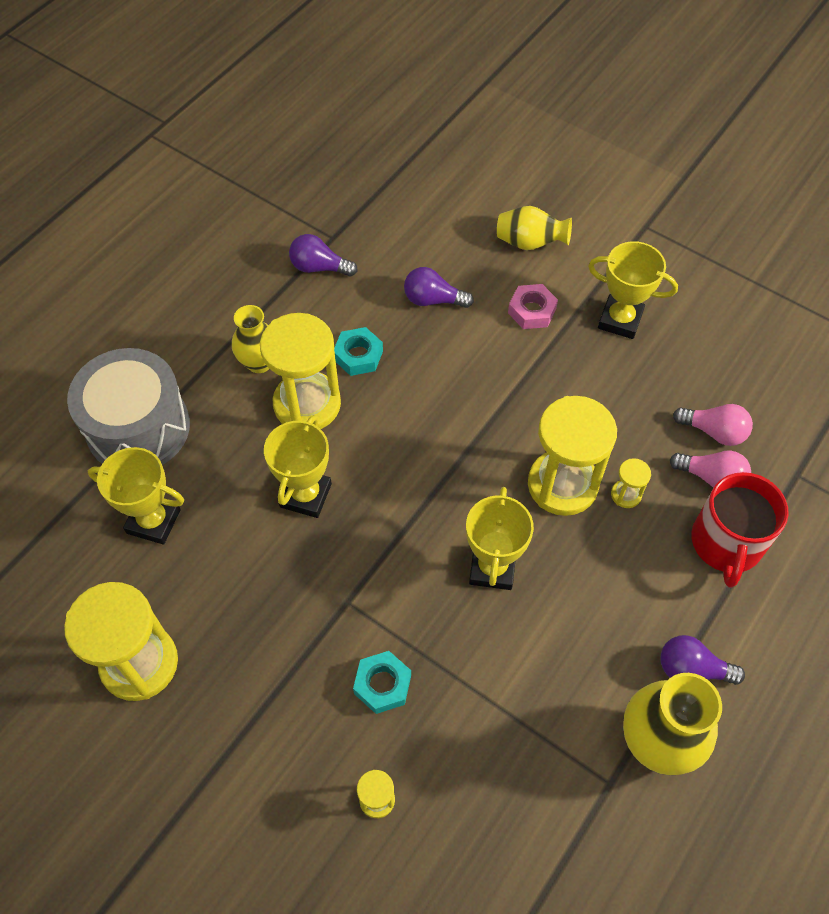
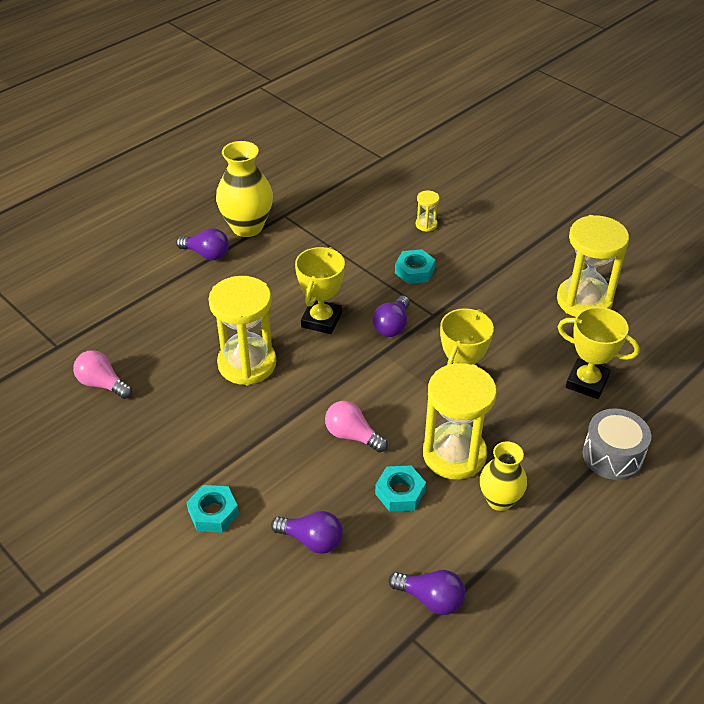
camera: 170 degrees left, 15 degrees down
grey drum [67,348,190,465] -> grey drum [583,408,651,480], size x0.63
yellow vase [497,206,572,250] -> none
pink nut [508,284,558,329] -> turquoise nut [186,485,239,533]
yellow trophy [588,241,678,339] -> none
yellow hourglass [611,458,651,508] -> none
pink light bulb [670,451,751,488] -> pink light bulb moved to [325,401,388,452]
red mug [691,472,789,588] -> none
none -> purple light bulb [373,295,410,337]

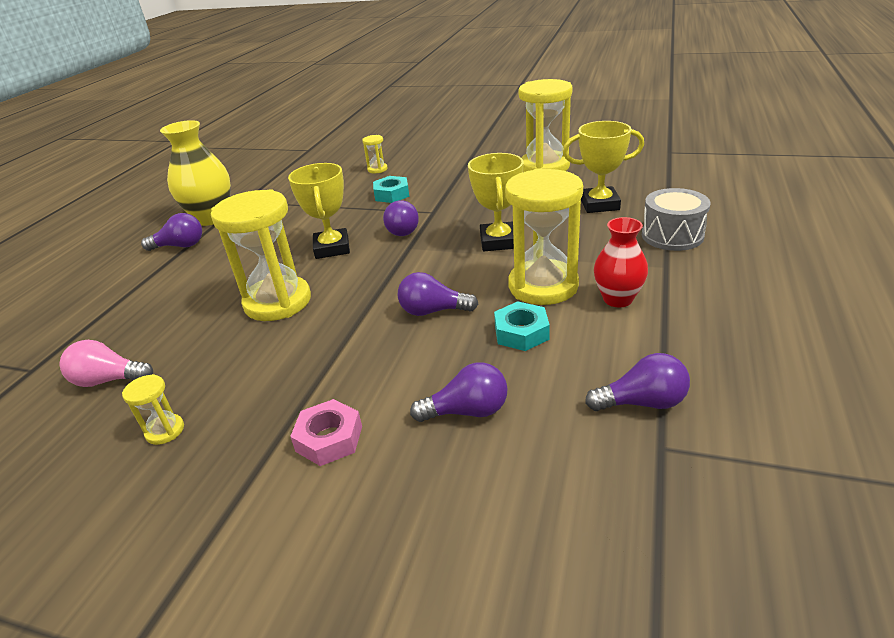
camera: 25 degrees left, 10 degrees down
turquoise nut [186,485,239,533] -> pink nut [290,399,362,466]
pink light bulb [325,401,388,452] -> purple light bulb [398,272,478,316]
yellow vase [480,441,527,511] -> red vase [594,217,648,307]
none -> yellow hourglass [122,374,184,445]

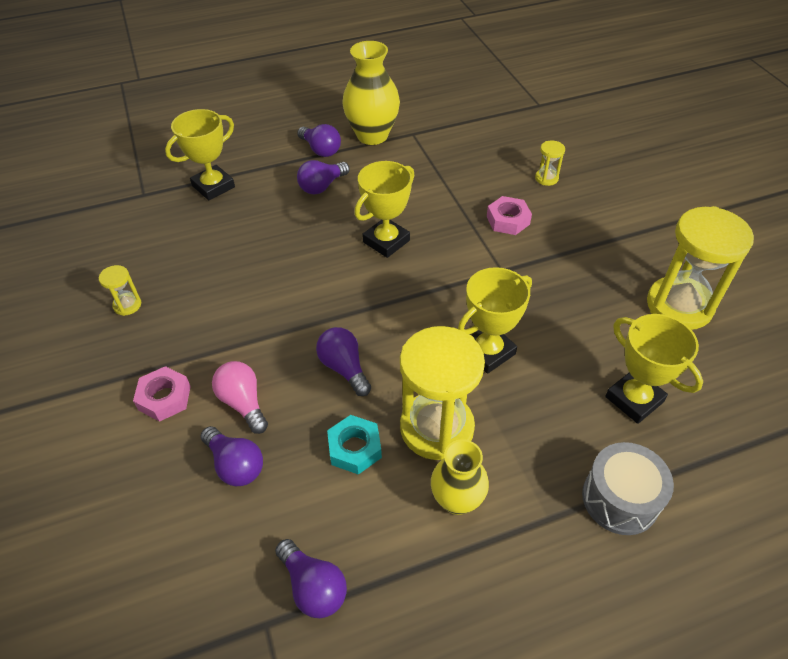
camera: 50 degrees right, 15 degrees up
pink light bulb [60,340,153,387] -> pink light bulb moved to [212,361,268,434]
yellow hourglass [211,189,311,321] -> none
turquoise nut [373,176,409,203] -> pink nut [487,196,532,235]
purple light bulb [383,200,419,236] -> purple light bulb moved to [297,160,350,195]
red vase [594,217,648,307] -> yellow vase [431,439,489,515]
none -> yellow trophy [165,109,235,200]

